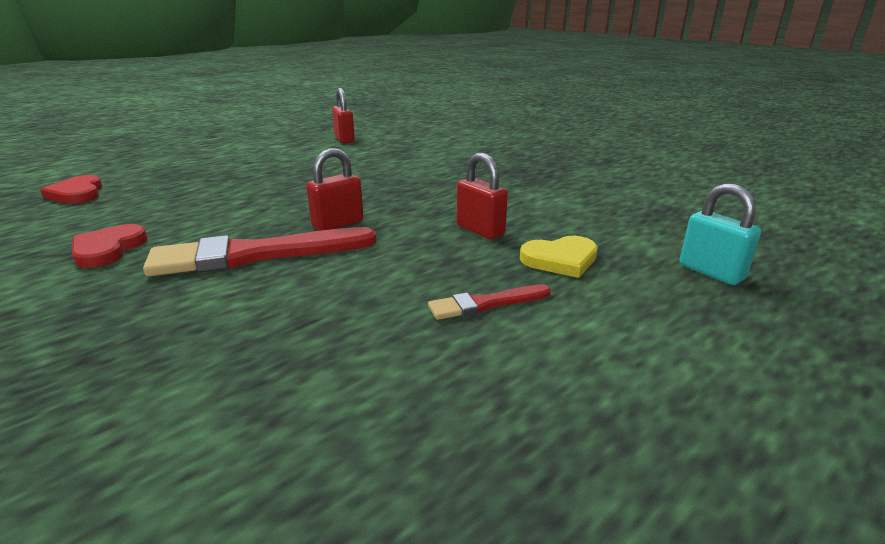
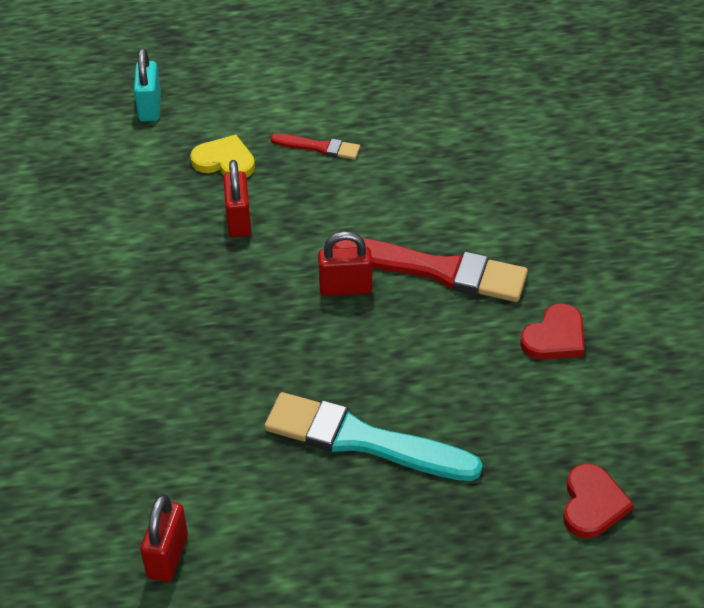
camera: 145 degrees left, 20 degrees up
none -> turquoise brush [264,392,483,481]

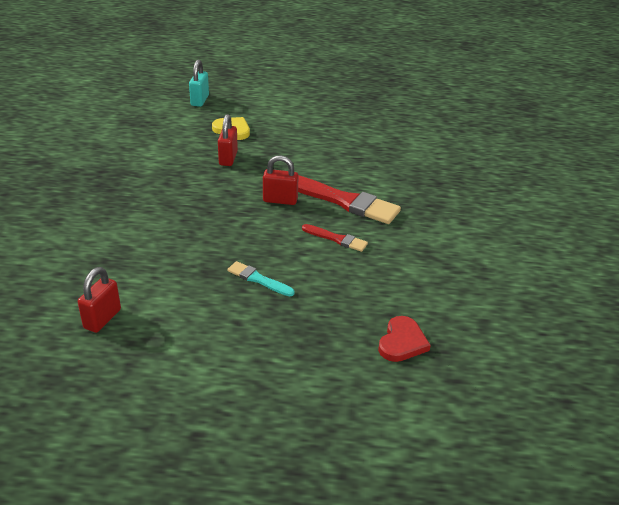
camera: 10 degrees right, 10 degrees down
turquoise brush [264,392,483,481] -> turquoise brush [227,261,295,296], size x0.50
red brush [270,134,360,160] -> red brush moved to [302,224,368,252]
red heart [520,304,585,359] -> none

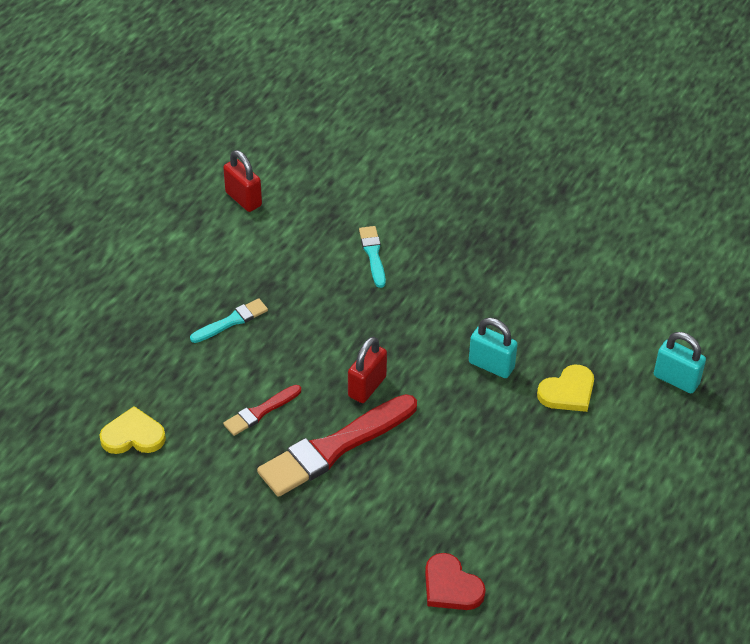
camera: 115 degrees right, 10 degrees up
red padlock [218,114,238,166] -> turquoise padlock [469,318,518,378]
red heart [378,316,431,362] -> red heart moved to [425,553,486,610]
none -> yellow heart [100,406,166,454]
none -> turquoise brush [359,226,386,288]

